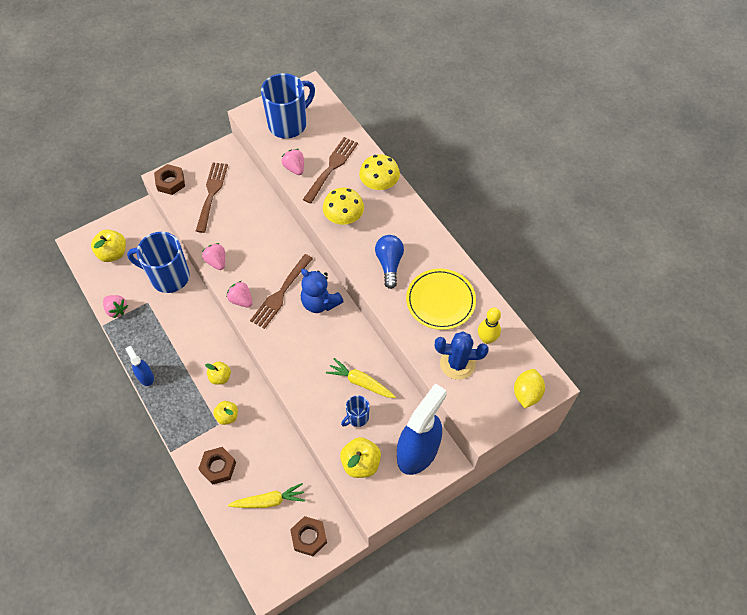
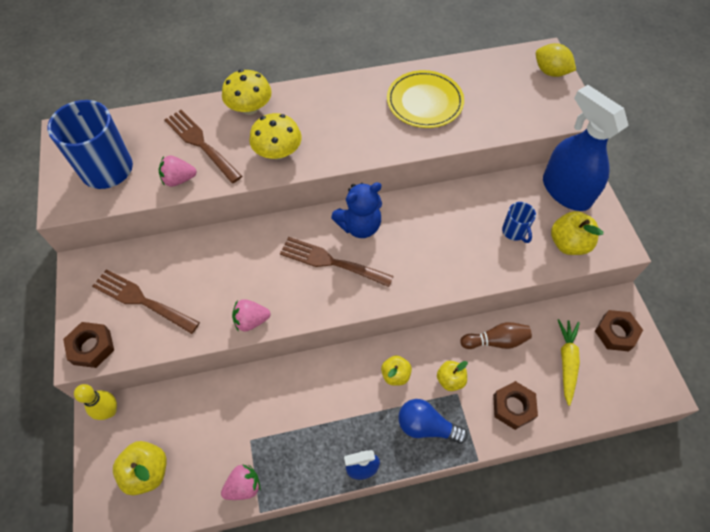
camera: 70 degrees left, 0 degrees up
blue mug [127,232,190,293] -> none
pink strawberry [227,281,253,307] -> none
brown fork [250,254,313,329] -> brown fork turned 150 degrees clockwise [280,237,394,287]
yellow carrot [326,358,396,398] -> none
blue light bulb [375,235,404,289] -> blue light bulb moved to [398,399,468,444]
blue cactus [435,332,489,380] -> none
yellow bowling pin [478,308,501,344] -> yellow bowling pin moved to [74,384,117,420]
none -> brown bowling pin [460,322,532,349]

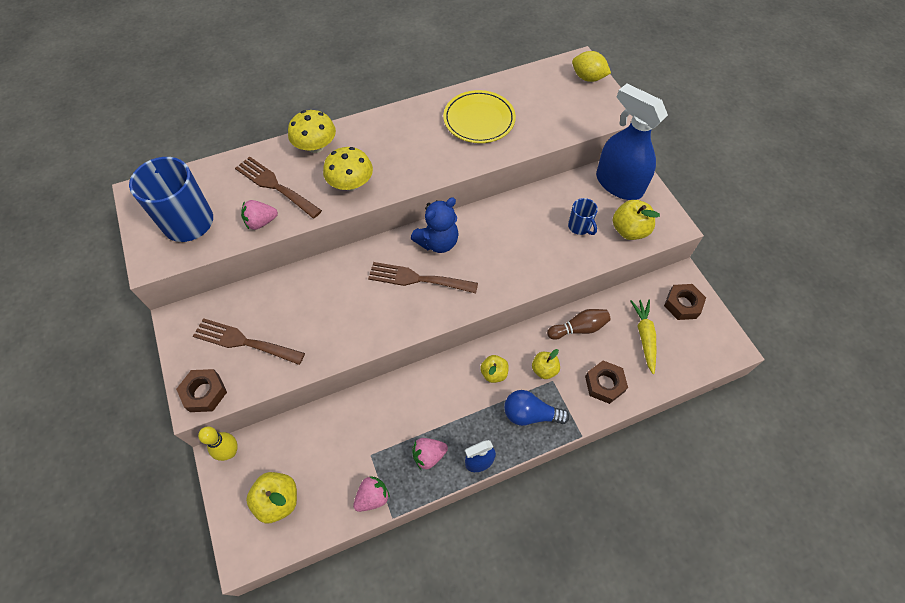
camera: 10 degrees left, 0 degrees up
pink strawberry [232,299,271,332] -> pink strawberry moved to [412,438,448,469]

